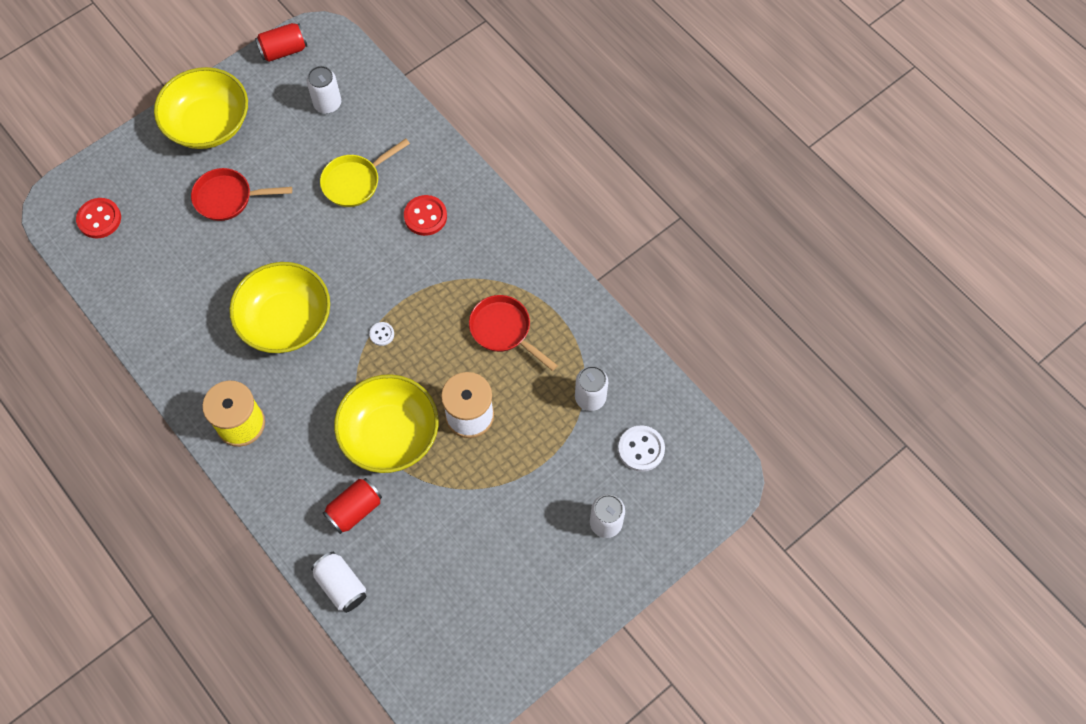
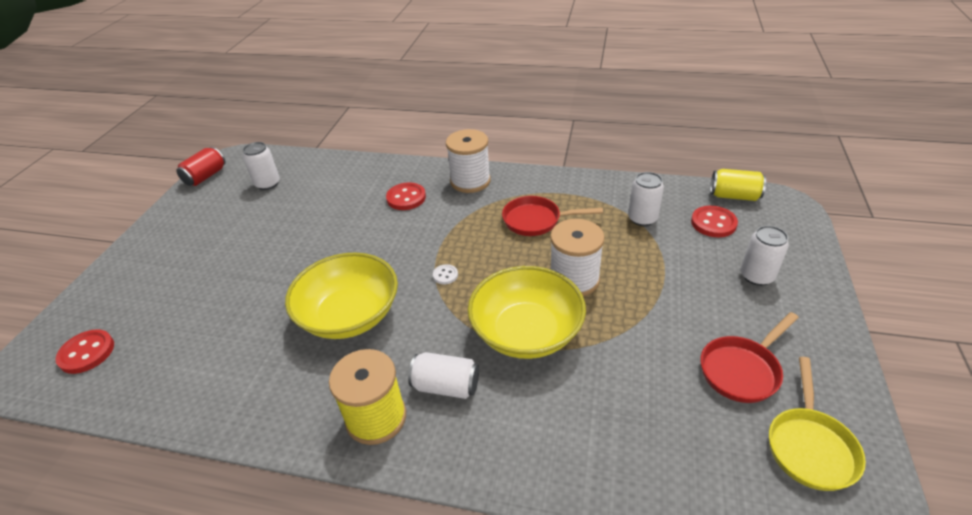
camera: 35 degrees left, 25 degrees down
yellow bowl [154,67,248,149] -> none
red pan [191,168,292,221] -> red pan moved to [701,312,799,403]
white can [311,552,366,613] -> white can moved to [408,352,479,399]
yellow pan [320,139,410,207] -> yellow pan moved to [769,357,866,491]
red can [323,478,382,534] -> none
white button [618,425,665,472] -> red button [691,206,738,237]
none -> white spool [446,129,491,193]
none -> yellow can [710,169,766,201]

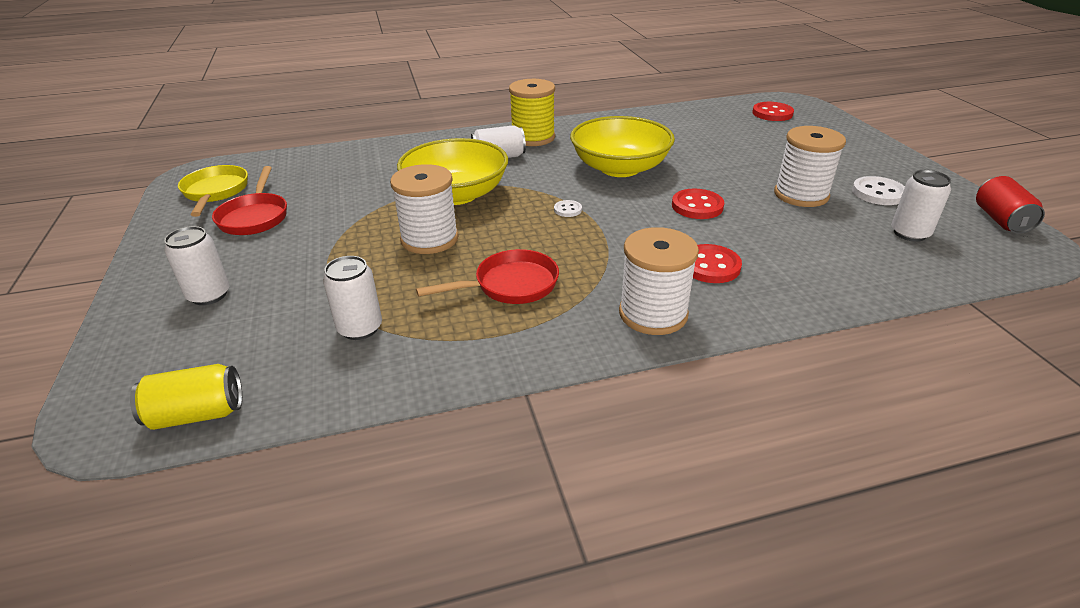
camera: 150 degrees right, 5 degrees down
red button [691,206,738,237] -> red button moved to [672,188,724,219]
red pan [701,312,799,403] -> red pan turned 150 degrees clockwise [212,166,287,235]
none -> white spool [774,126,846,207]
none -> white button [852,176,905,205]

